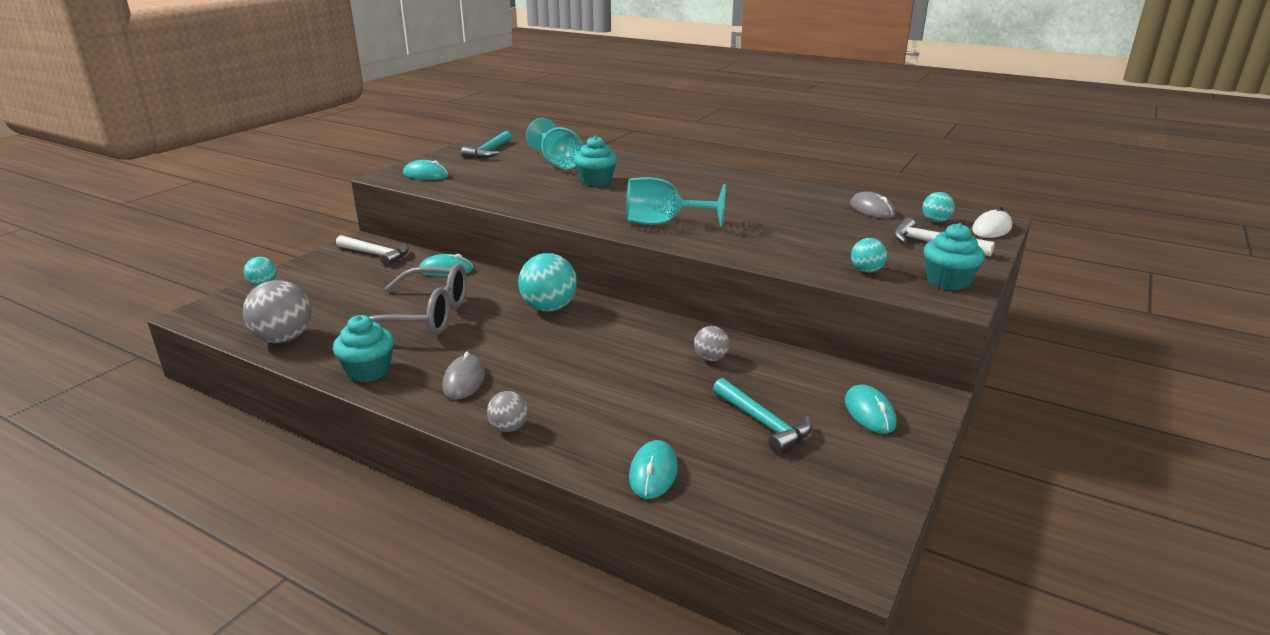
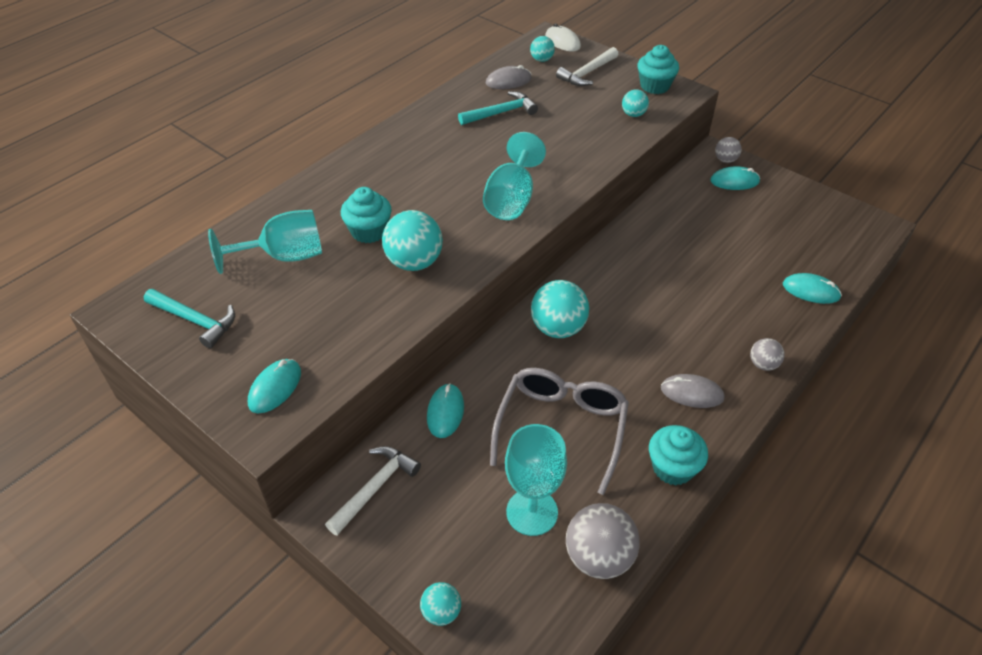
camera: 80 degrees left, 20 degrees up
grey ball [694,326,729,361] -> grey ball moved to [715,137,742,163]
turquoise hammer [713,378,813,454] -> turquoise hammer moved to [458,91,538,125]
none -> turquoise ball [382,210,443,271]
none -> turquoise goblet [505,424,567,536]

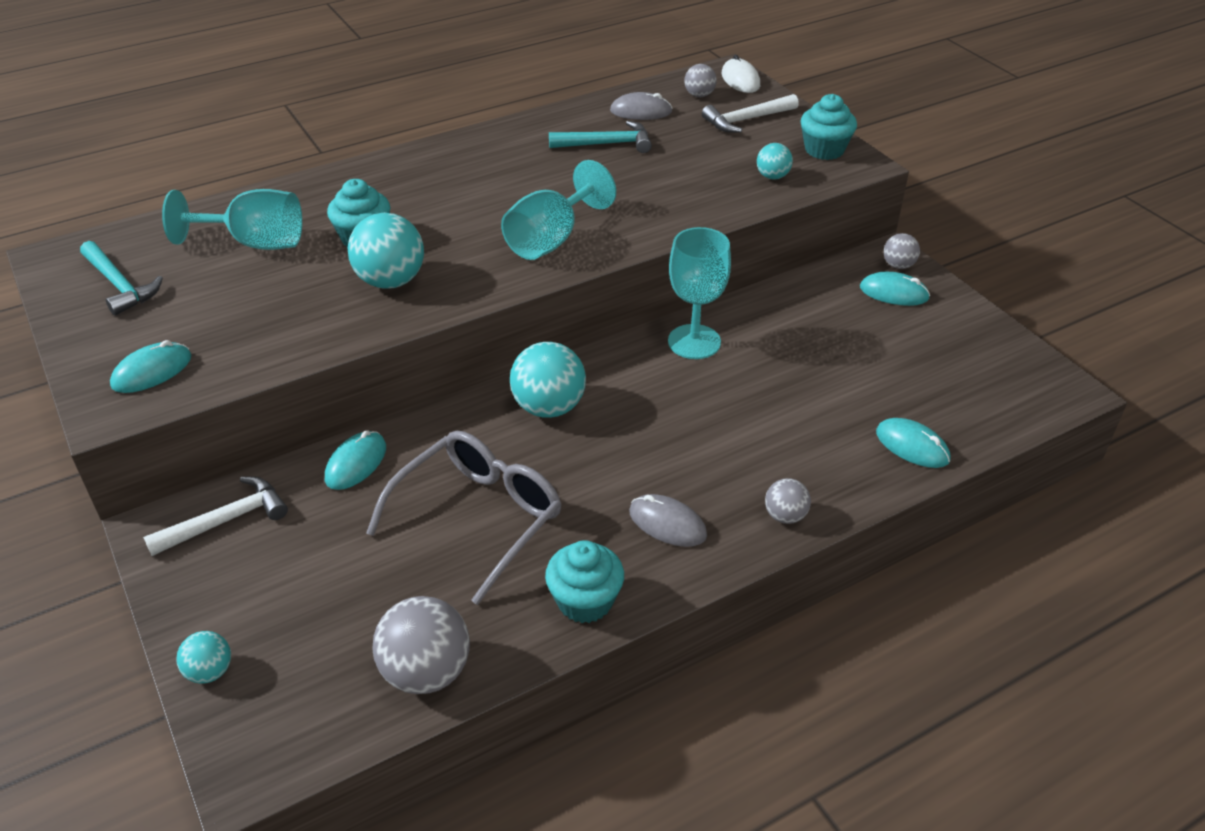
camera: 20 degrees right, 5 degrees down
turquoise goblet [505,424,567,536] -> turquoise goblet moved to [668,227,731,359]
turquoise ball [530,36,555,62] -> grey ball [684,64,717,97]

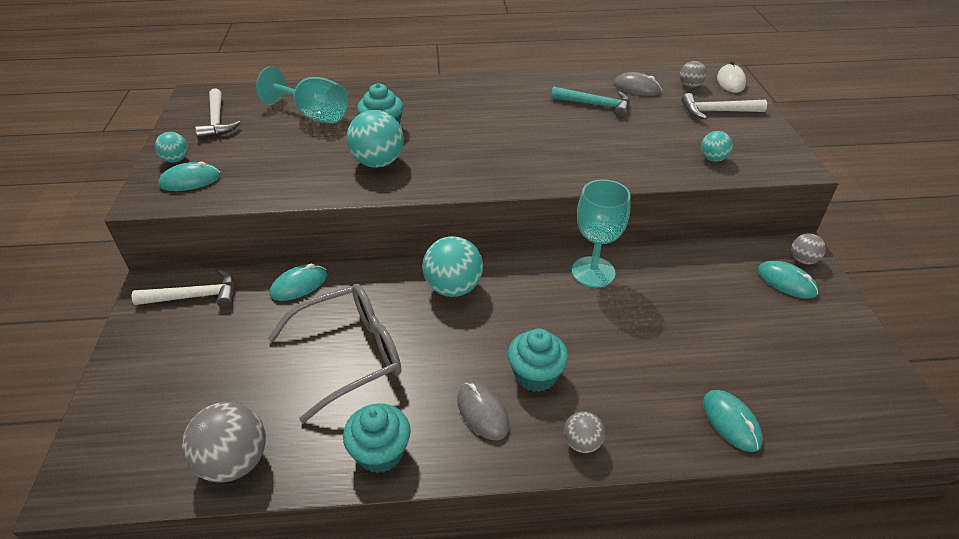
camera: 25 degrees right, 0 degrees up
turquoise hammer [80,241,163,316] -> white hammer [195,88,241,139]
turquoise ball [176,631,231,684] -> turquoise ball moved to [155,132,188,162]
turquoise goblet [501,160,616,260] -> none
turquoise cupcake [800,94,857,160] -> turquoise cupcake moved to [508,329,568,392]

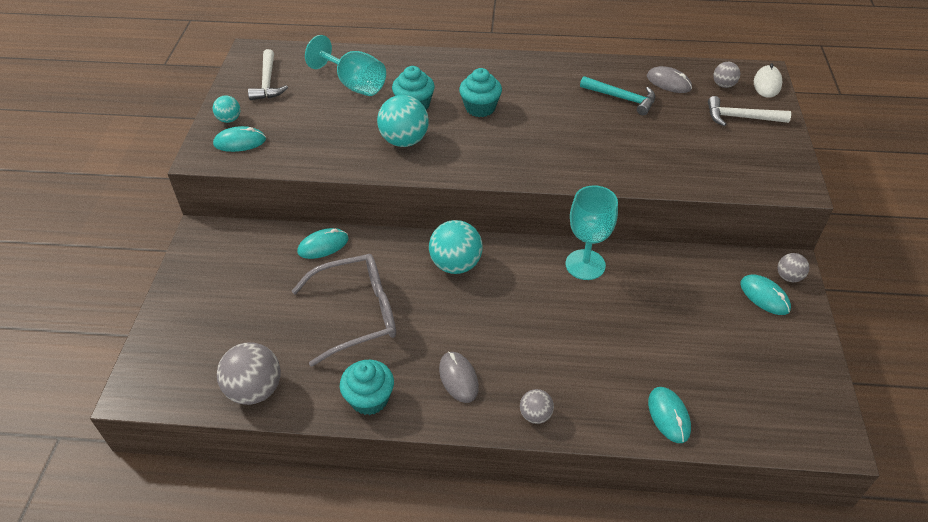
camera: 10 degrees right, 5 degrees up
white hammer [132,270,234,308] -> none
turquoise cupcake [508,329,568,392] -> turquoise cupcake moved to [459,68,502,117]
turquoise ball [701,131,733,162] -> none

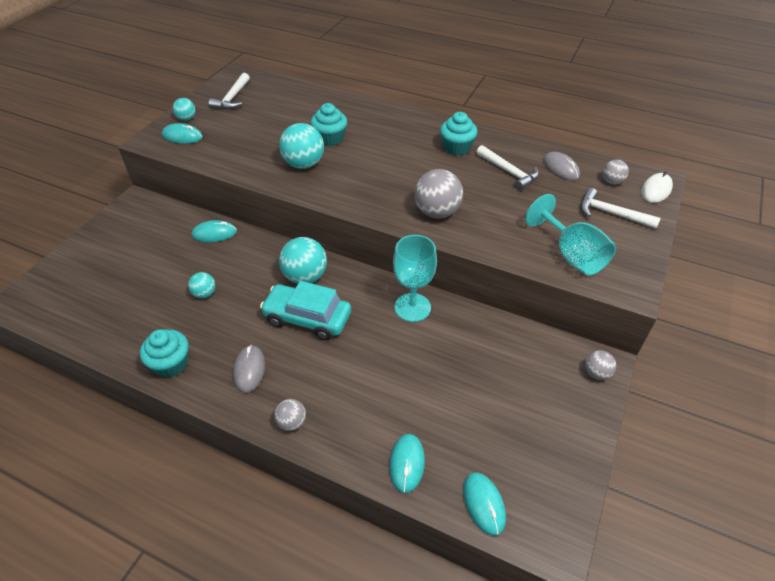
camera: 20 degrees right, 0 degrees up
grey ball [217,342,281,405] -> grey ball moved to [415,169,463,218]
grey glasses [292,254,396,367] -> turquoise ball [188,272,216,298]
turquoise goblet [305,35,386,96] -> turquoise goblet moved to [525,194,616,276]
turquoise cupcake [459,68,502,117] -> turquoise cupcake moved to [440,112,478,155]
turquoise hammer [580,76,655,115] -> white hammer [477,145,539,191]
turquoise mouse [740,274,791,315] -> turquoise mouse moved to [463,472,506,536]
none -> turquoise car [260,281,351,340]

